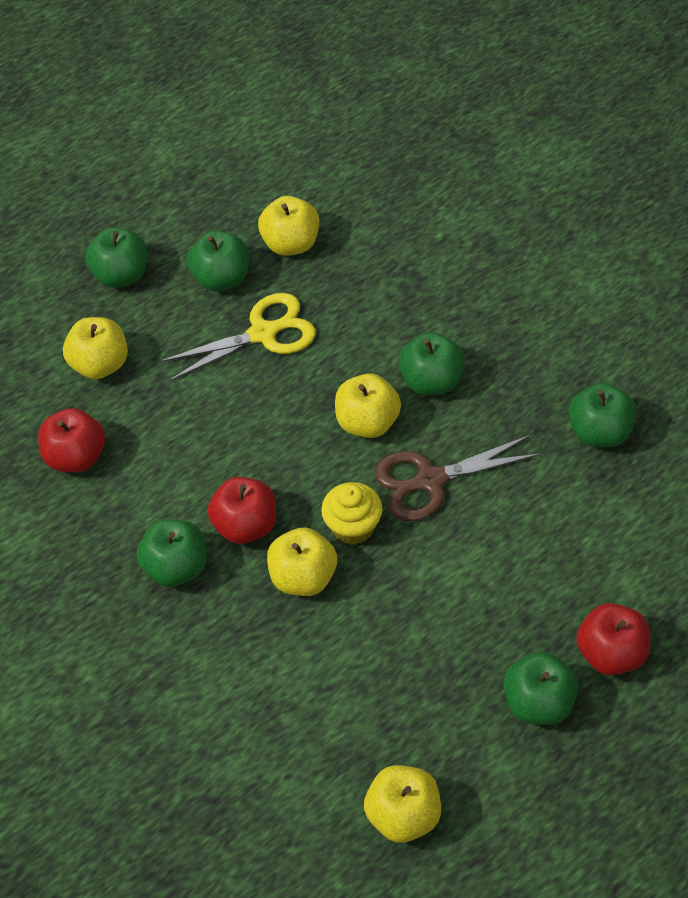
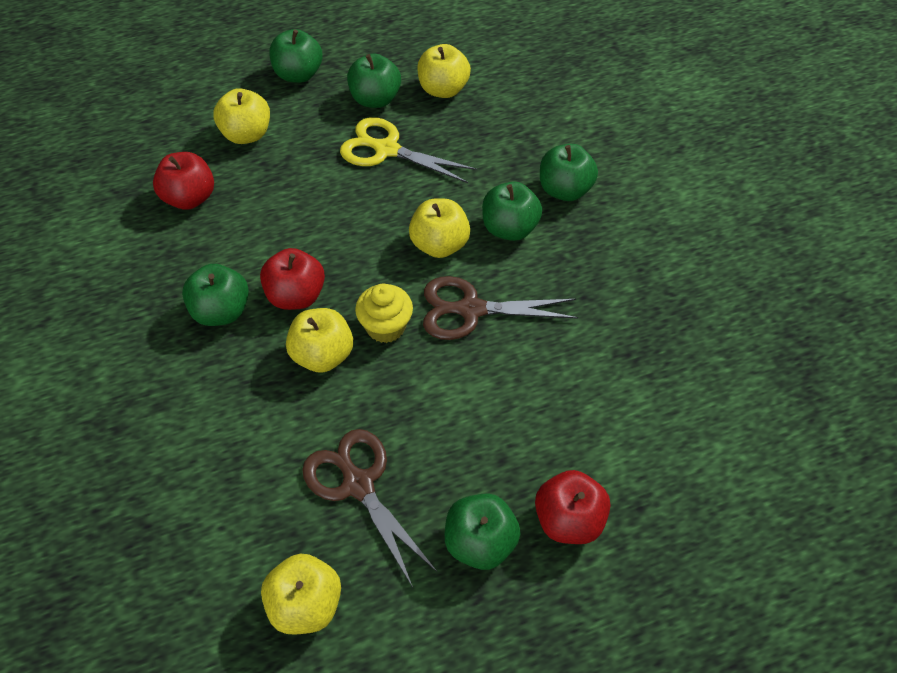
camera: 15 degrees right, 0 degrees up
yellow scissors [160,293,316,381] -> yellow scissors turned 150 degrees counterclockwise [340,117,477,183]
green apple [568,382,637,447] -> green apple moved to [540,144,598,201]
none -> brown scissors [302,429,438,587]

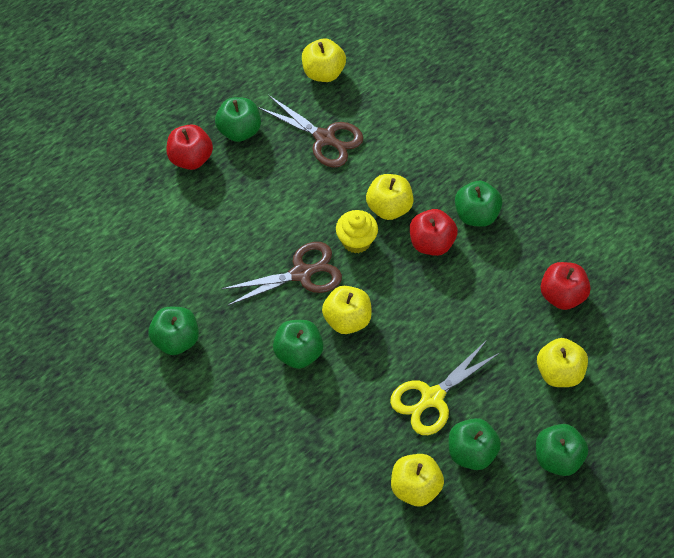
camera: 160 degrees right, 5 degrees up
yellow scissors [340,117,477,183] -> yellow scissors turned 135 degrees clockwise [390,340,501,435]
green apple [540,144,598,201] -> green apple moved to [148,307,199,355]

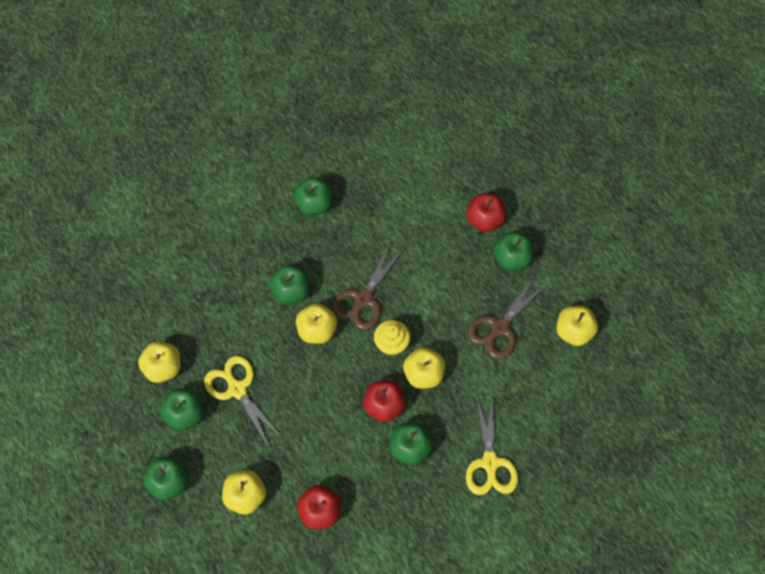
camera: 95 degrees right, 5 degrees up
brown scissors [222,242,342,306] -> brown scissors turned 45 degrees clockwise [333,242,404,330]
none -> yellow scissors [466,393,518,495]

